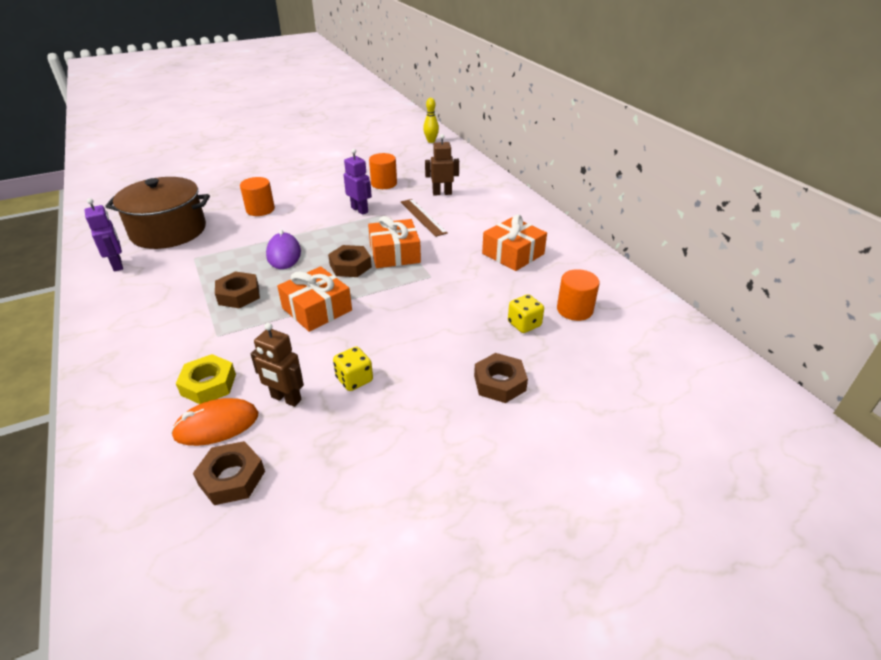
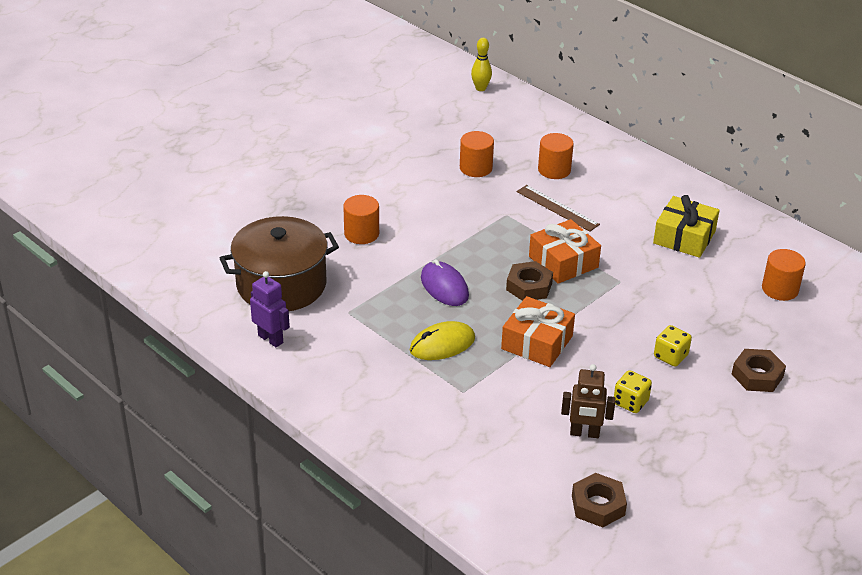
camera: 20 degrees left, 0 degrees up
orange mouse [171,398,259,446] -> none
yellow nut [176,354,236,404] -> none
brown nut [215,271,260,308] -> yellow mouse [410,321,475,360]
purple robot [344,149,372,215] -> none
brown robot [425,134,459,196] -> orange cylinder [538,133,574,179]
orange gift [482,214,547,271] -> yellow gift [653,195,720,258]
yellow dice [508,294,544,333] -> yellow dice moved to [654,325,692,366]

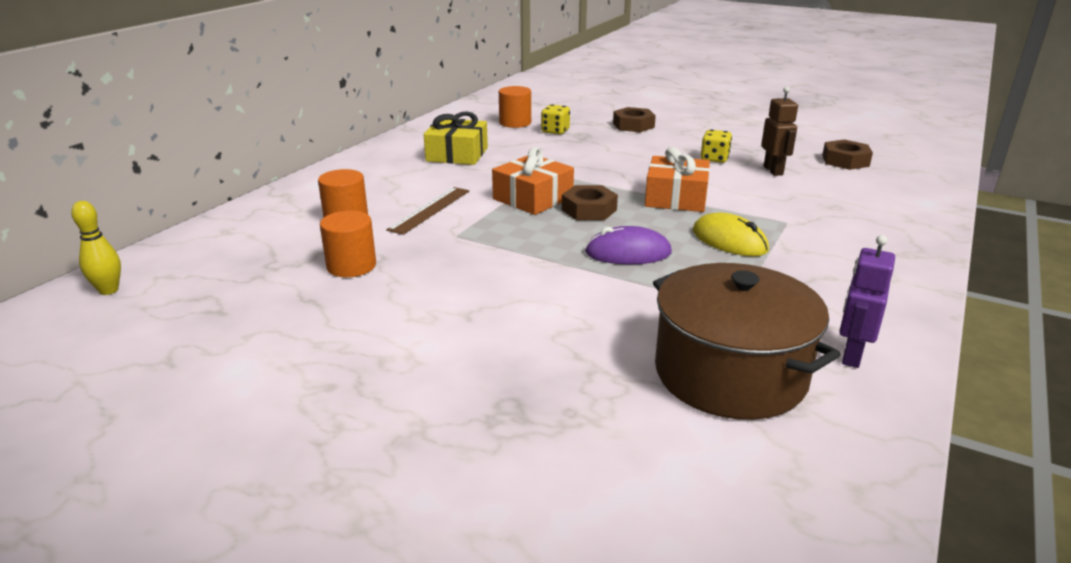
camera: 105 degrees left, 10 degrees down
orange cylinder [343,195,379,244] -> none
purple mouse [421,259,469,306] -> purple mouse turned 45 degrees clockwise [585,226,672,264]
yellow dice [654,325,692,366] -> yellow dice moved to [541,104,570,135]

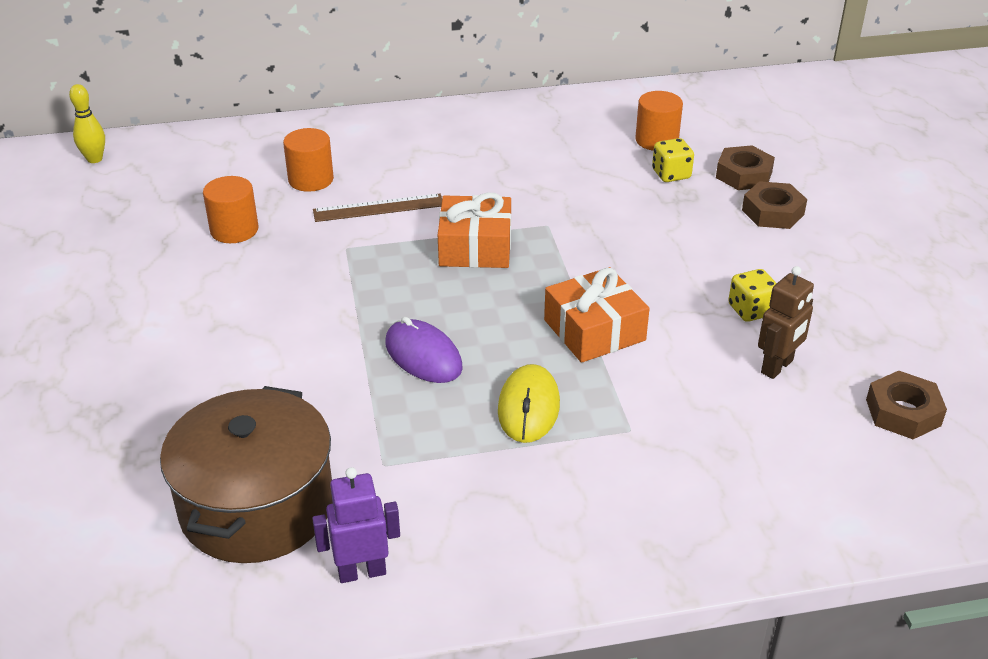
camera: 50 degrees right, 10 degrees up
yellow gift [424,111,488,165] -> none
brown nut [562,185,618,220] -> brown nut moved to [716,145,775,190]

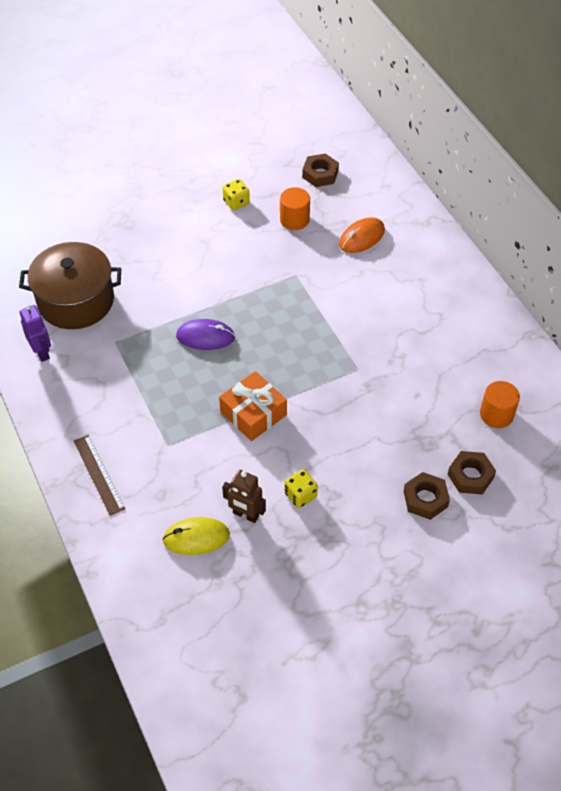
camera: 75 degrees right, 15 degrees up
yellow bowling pin [69,84,105,163] -> none
orange cylinder [283,128,334,192] -> orange mouse [339,217,385,253]
brown ruler [313,194,442,222] -> brown ruler moved to [74,435,126,516]
purple mouse [385,317,463,383] -> purple mouse turned 60 degrees clockwise [176,319,235,350]
orange gift [438,192,511,268] -> none
yellow mouse [498,364,560,443] -> yellow mouse moved to [162,517,230,555]
yellow dice [652,138,694,182] -> yellow dice moved to [222,179,250,210]
brown nut [866,371,947,439] -> brown nut moved to [302,153,339,187]

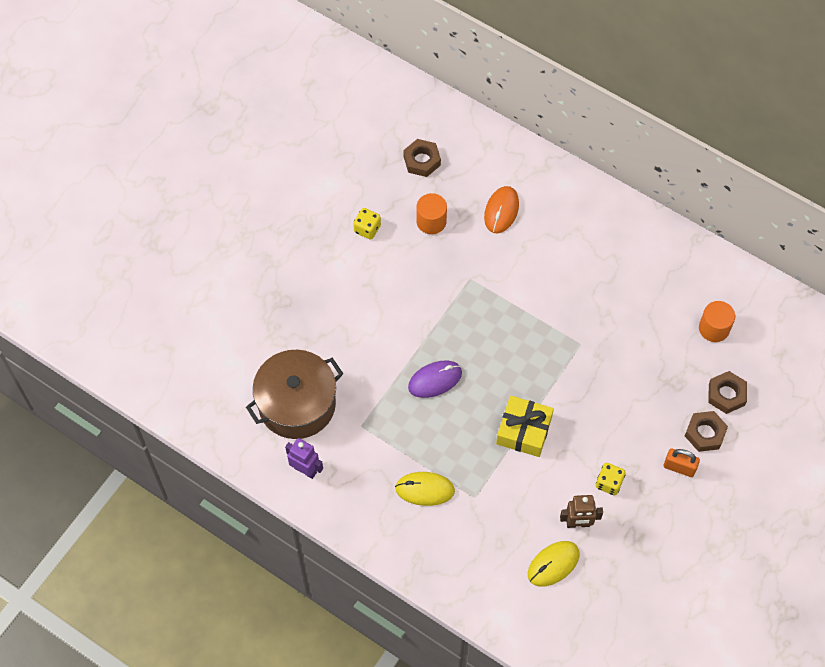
camera: 30 degrees left, 10 degrees up
brown ruler [74,435,126,516] -> none
orange gift [219,371,287,441] -> yellow gift [496,396,554,457]
none -> yellow mouse [395,472,455,506]
none -> orange padlock [664,448,700,477]

